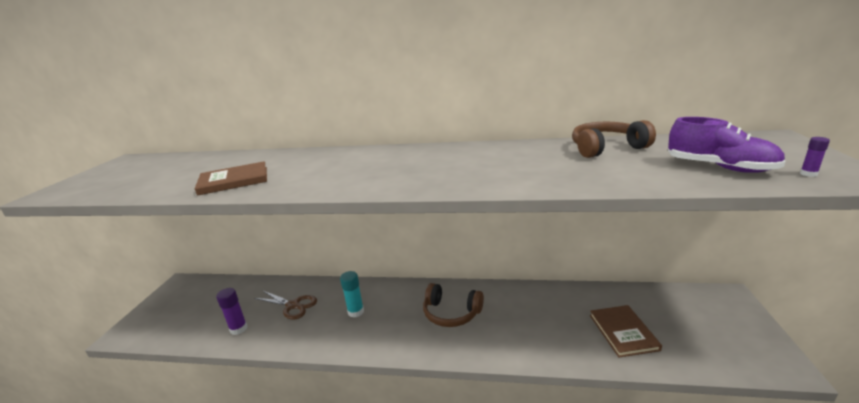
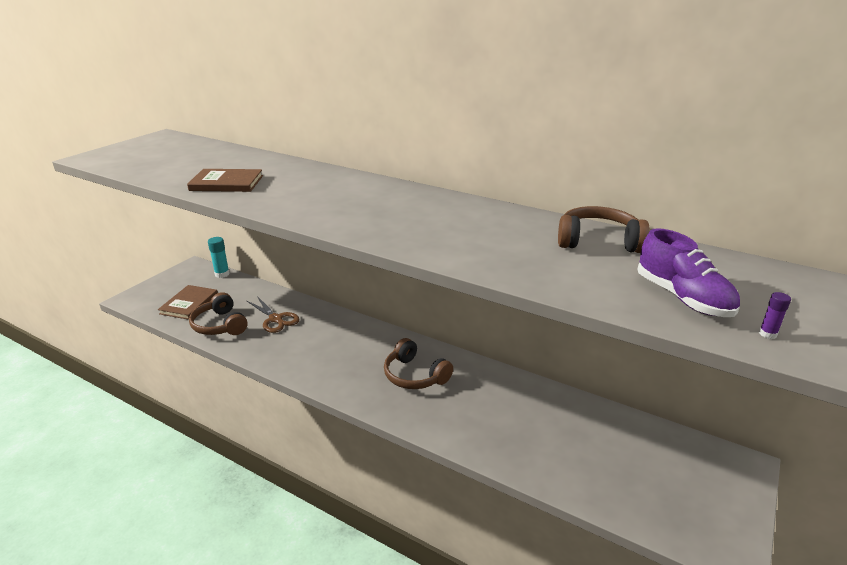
camera: 20 degrees right, 5 degrees up
purple glue stick [216,288,248,335] -> brown headphones [189,292,248,335]
turquoise glue stick [340,271,364,318] -> turquoise glue stick moved to [208,237,230,278]
brown book [590,305,662,358] -> brown book moved to [158,285,218,320]

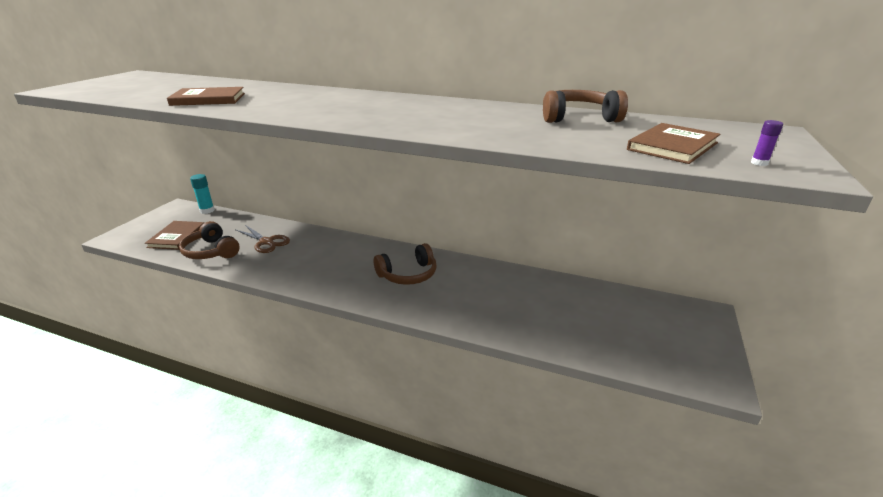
camera: 10 degrees left, 0 degrees up
brown headphones [384,338,453,389] -> brown headphones turned 60 degrees counterclockwise [373,243,437,285]
purple shoe [637,228,740,317] -> brown book [627,123,720,164]

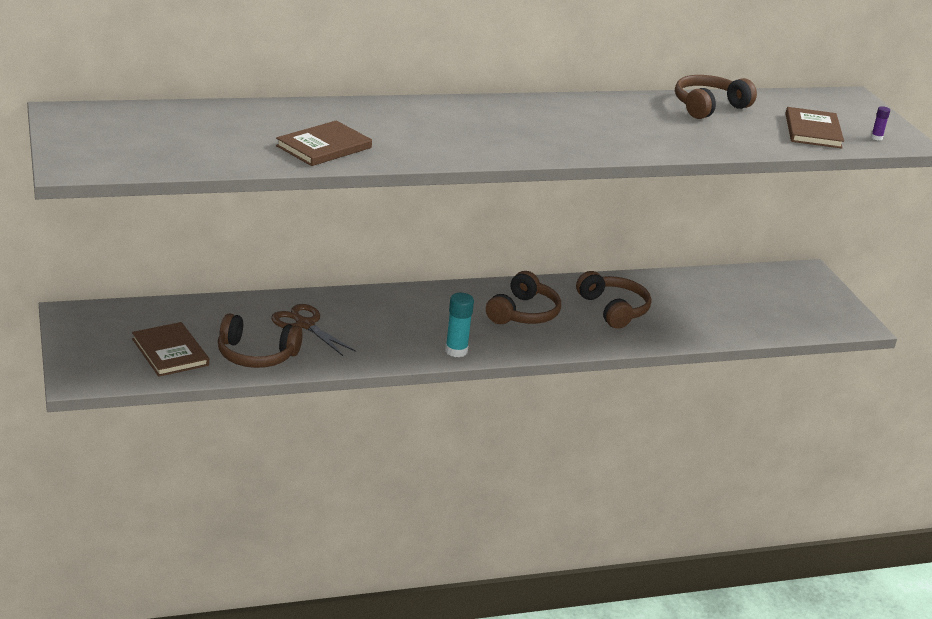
camera: 40 degrees left, 0 degrees up
turquoise glue stick [190,174,215,214] -> turquoise glue stick moved to [445,293,474,357]
brown scissors [236,225,290,253] -> brown scissors turned 135 degrees counterclockwise [271,304,356,356]
none -> brown headphones [576,271,651,329]

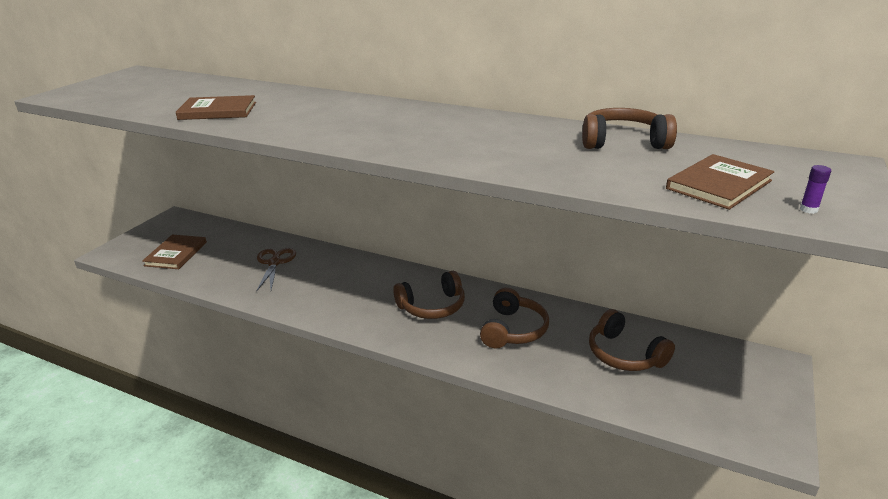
camera: 45 degrees right, 0 degrees up
brown headphones [218,313,303,368] -> brown headphones moved to [589,309,675,371]
turquoise glue stick [445,293,474,357] -> none

